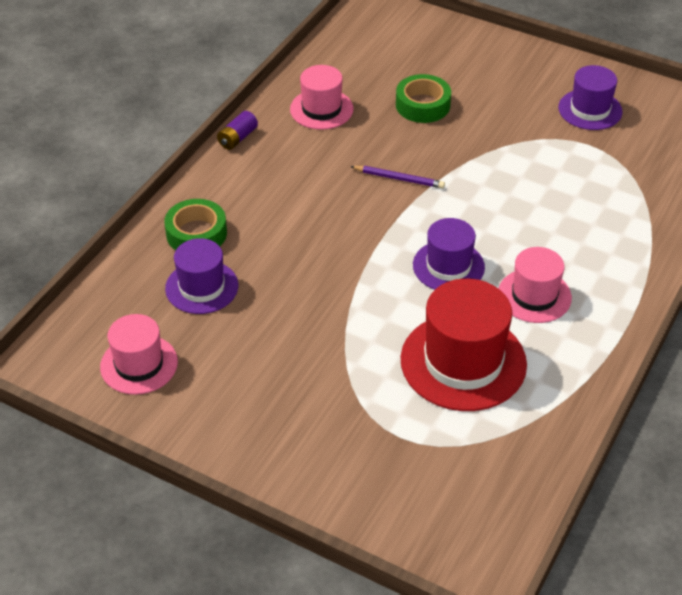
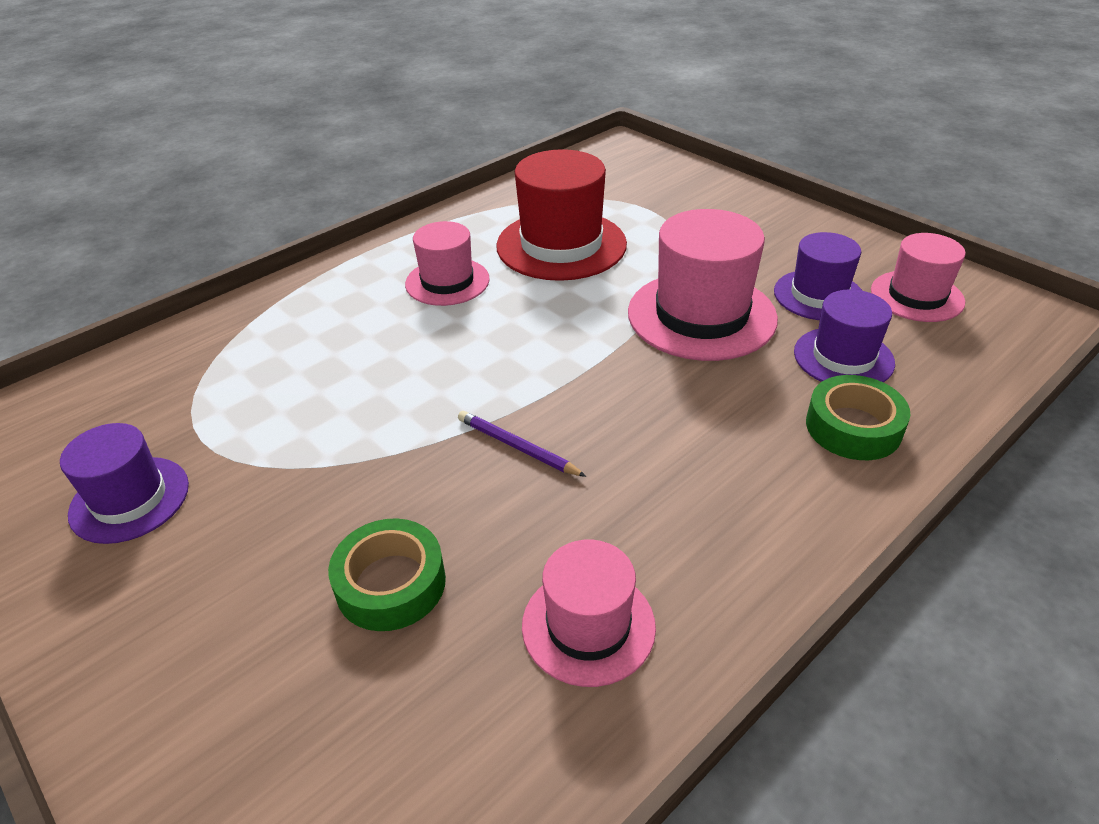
camera: 160 degrees left, 5 degrees down
purple battery [217,111,258,150] -> none
purple hat [413,218,485,290] -> purple hat moved to [774,232,862,320]
none -> pink hat [628,209,778,361]

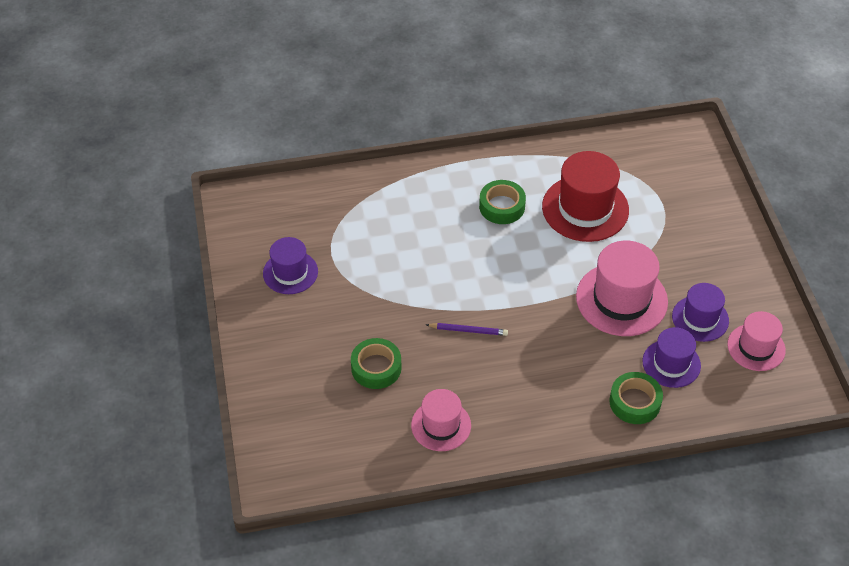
camera: 30 degrees right, 10 degrees up
pink hat [405,221,490,306] -> green tape [479,180,526,224]
purple pencil [458,411,587,477] -> purple pencil turned 120 degrees clockwise [426,323,508,336]

